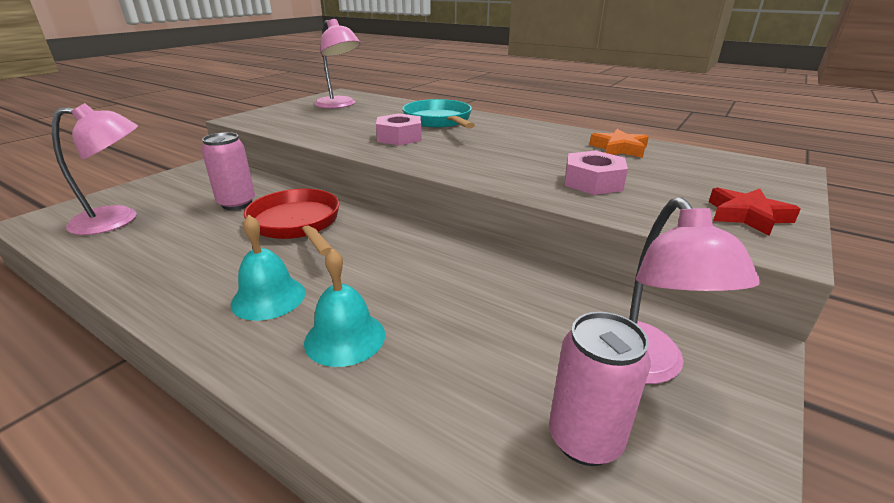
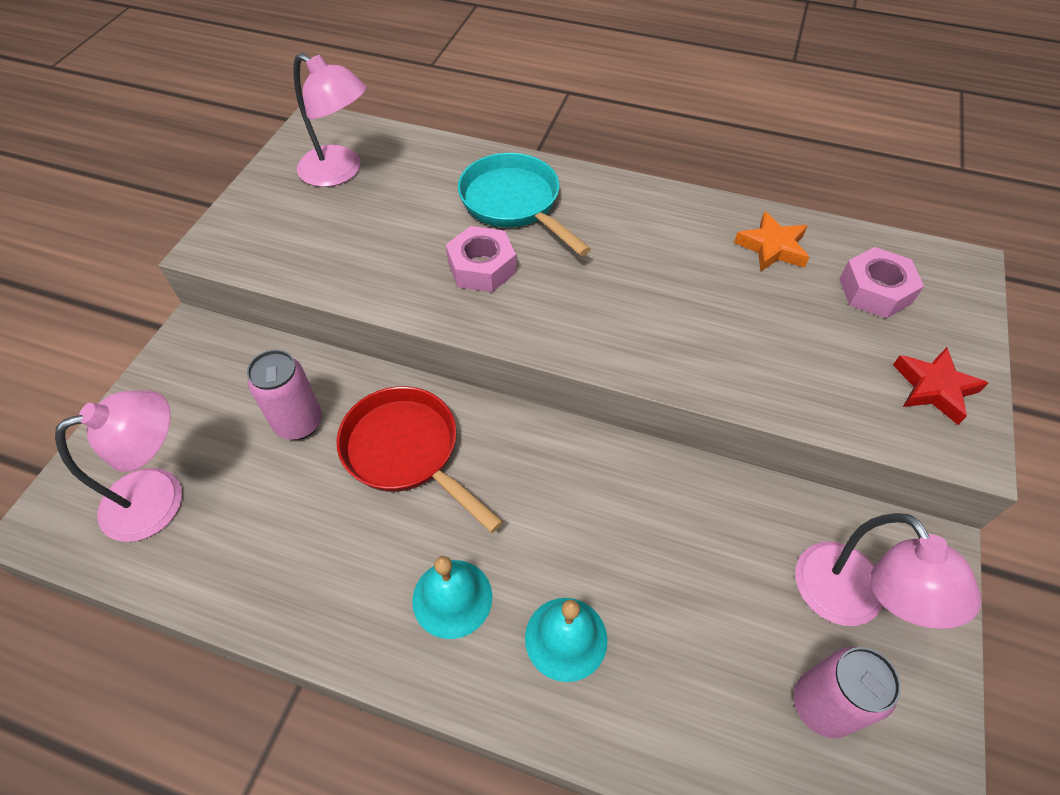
camera: 15 degrees left, 25 degrees up
pink nut [565,151,628,195] -> pink nut moved to [839,247,924,319]

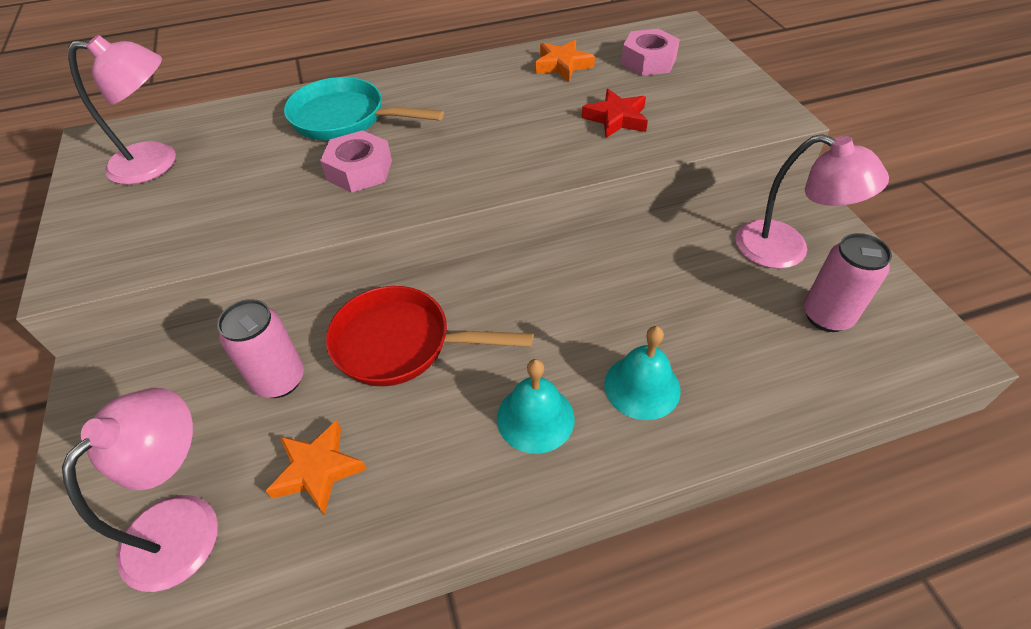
camera: 35 degrees left, 5 degrees down
red star [893,347,988,425] -> red star moved to [582,89,648,138]
none -> orange star [266,420,367,516]

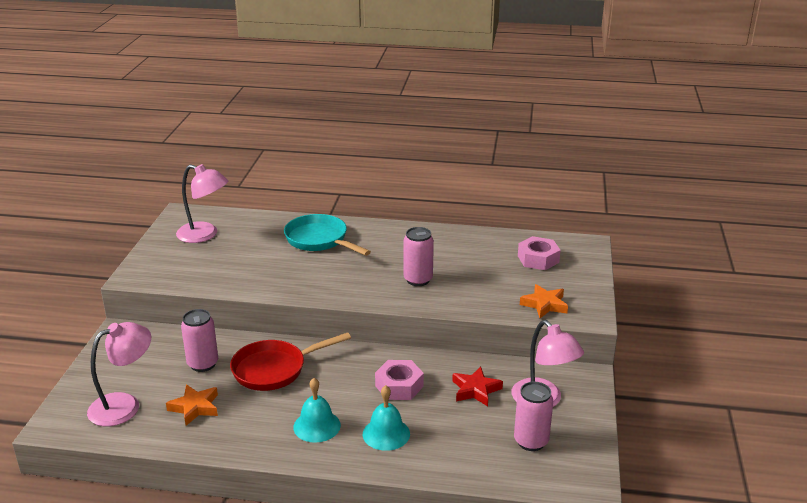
camera: 25 degrees right, 20 degrees down
pink nut [320,130,392,193] -> pink nut moved to [375,360,424,400]
red pan [326,286,533,386] -> red pan turned 60 degrees counterclockwise [230,332,351,391]
orange star [535,40,595,82] -> orange star moved to [520,284,568,318]
red star [582,89,648,138] -> red star moved to [452,367,503,406]
none -> pink can [403,227,434,286]

